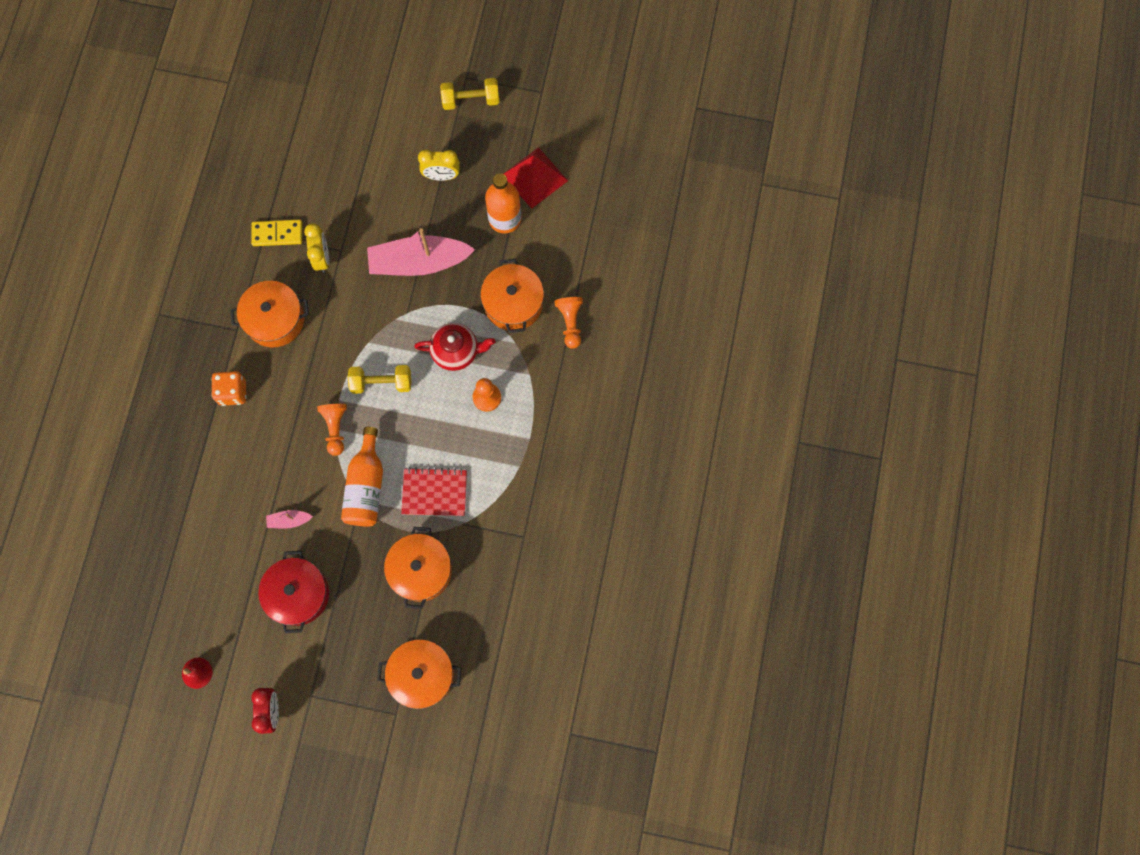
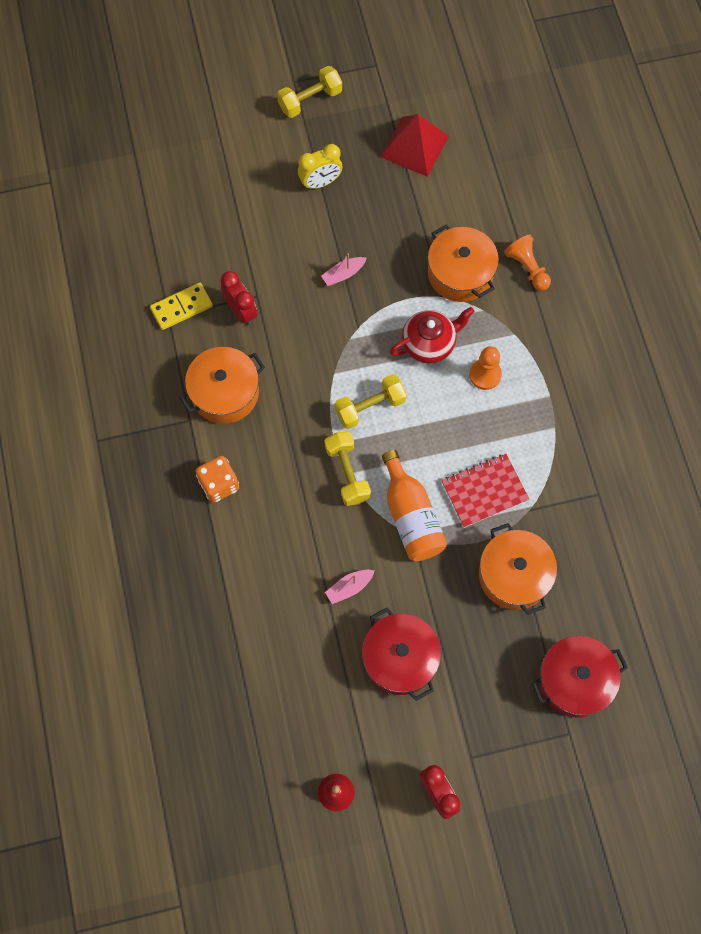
camera: 25 degrees left, 5 degrees down
yellow clock [304,223,329,273] -> red clock [220,271,258,325]
orange pawn [317,404,347,456] -> yellow dumbbell [324,431,371,506]
pink boat [367,228,475,276] -> pink boat [321,253,367,286], size x0.41
orange pot [377,639,461,709] -> red pot [532,636,628,718]
orange bottle [485,173,521,234] -> none

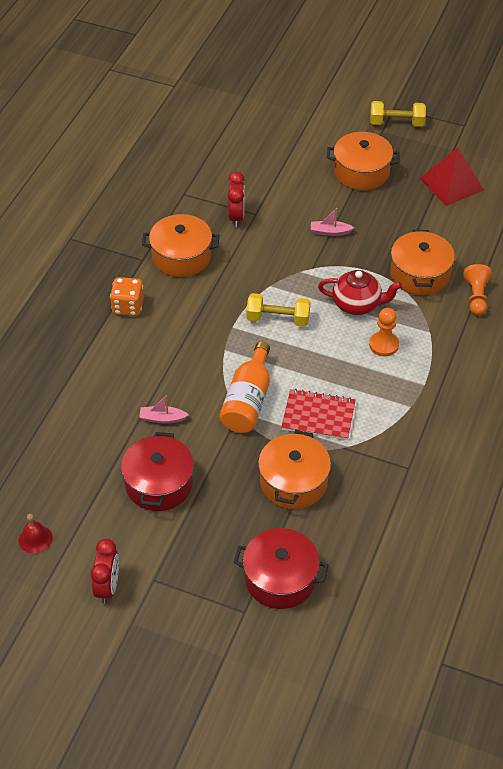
camera: 35 degrees right, 20 degrees down
yellow domino [150,283,213,330] -> none
yellow clock [298,144,342,190] -> orange pot [327,132,400,190]
yellow dumbbell [324,431,371,506] -> none

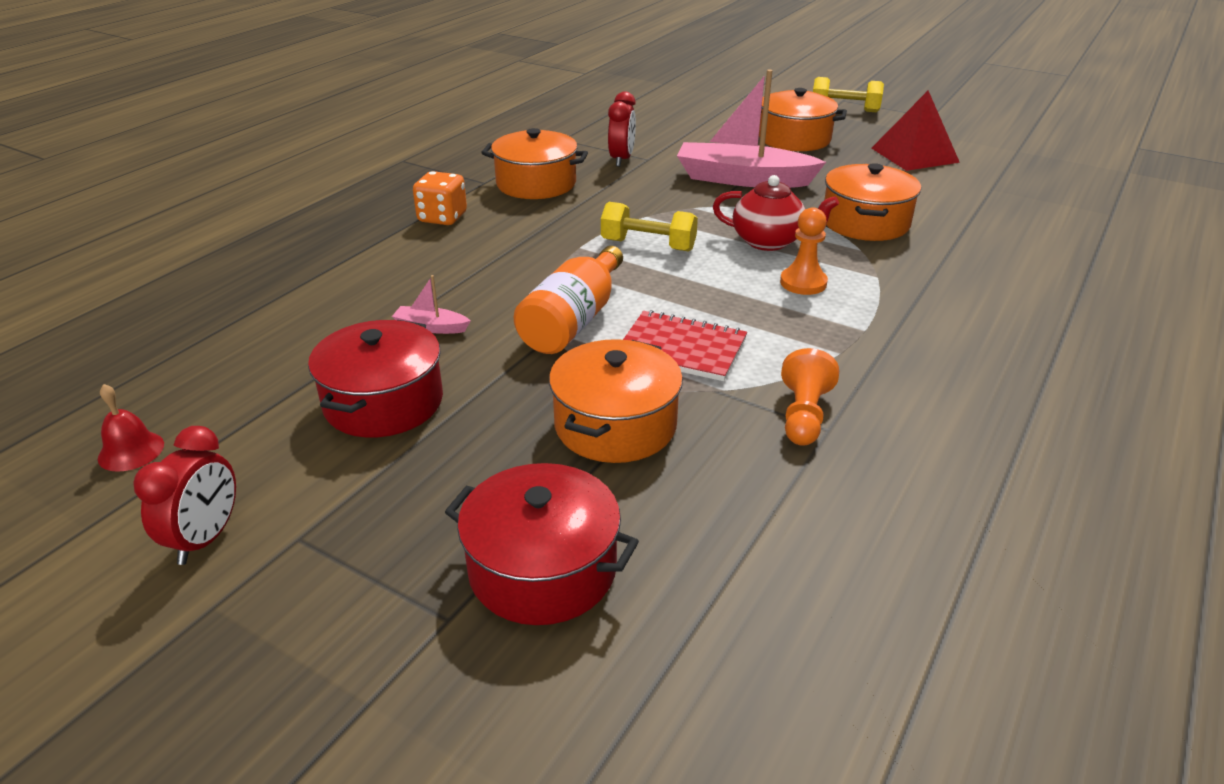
camera: 10 degrees right, 15 degrees down
pink boat [311,208,354,236] -> pink boat [677,70,826,188], size x2.41
orange pawn [463,264,492,316] -> orange pawn moved to [781,348,839,446]

